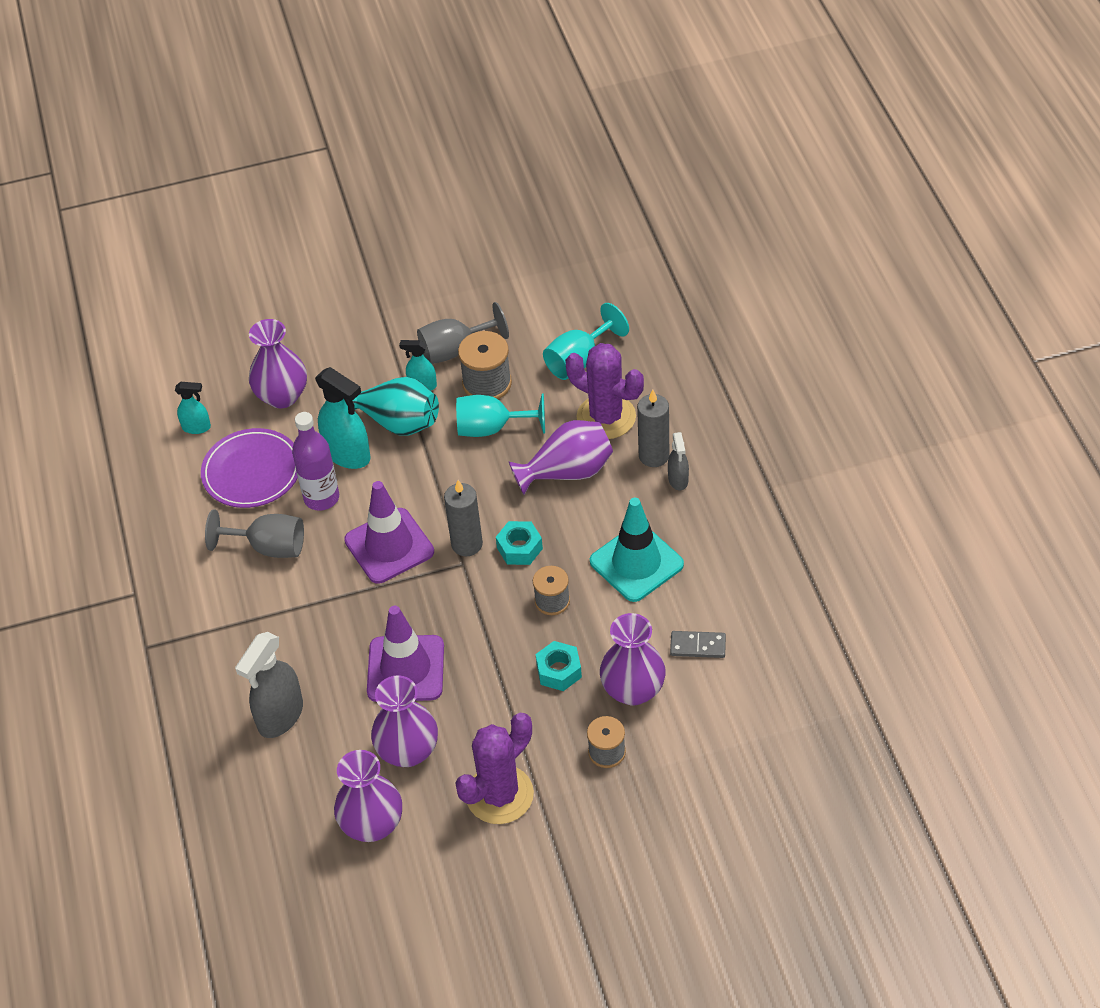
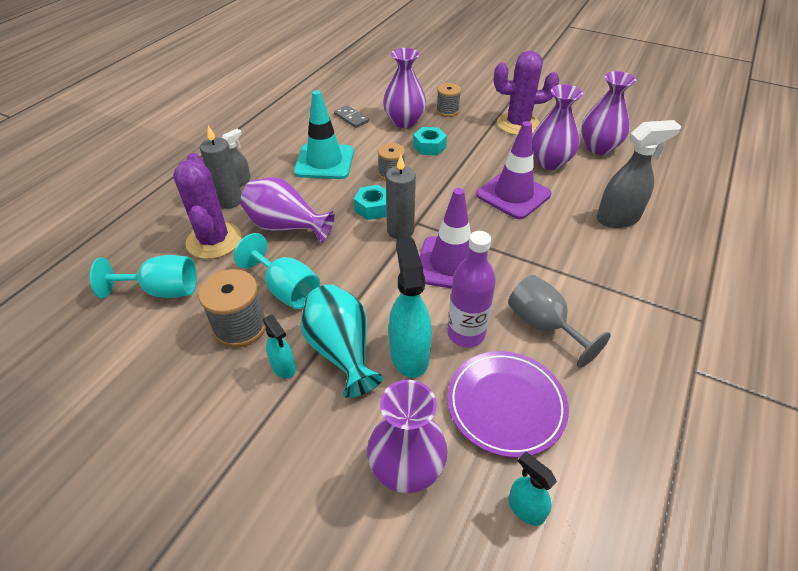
camera: 140 degrees left, 5 degrees down
grey goblet [417,302,509,364] -> none

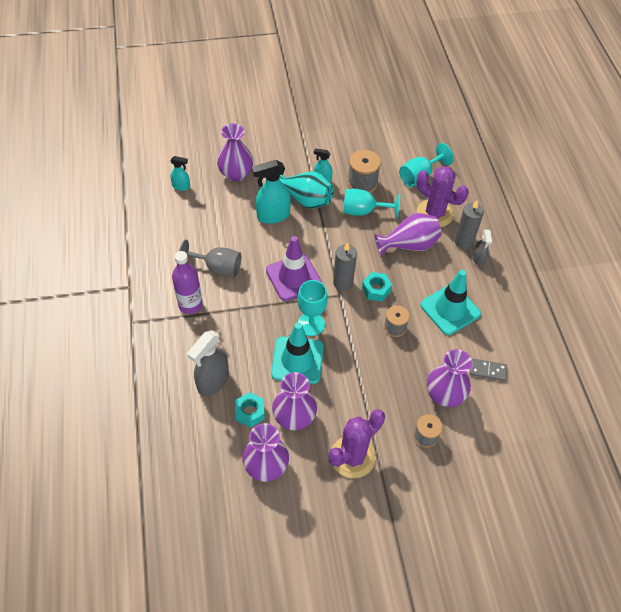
camera: 140 degrees right, 10 degrees up
turquoise spray bottle [389,237,432,378] -> turquoise spray bottle turned 120 degrees clockwise [252,160,291,224]
turquoise nut [413,127,447,156] -> turquoise nut moved to [235,392,265,428]
purple plate [447,351,569,458] -> none
purple bottle [448,231,496,347] -> purple bottle moved to [172,251,203,314]
purple traffic cone [476,121,551,219] -> turquoise traffic cone [271,322,324,384]
none -> turquoise goblet [297,280,328,336]

